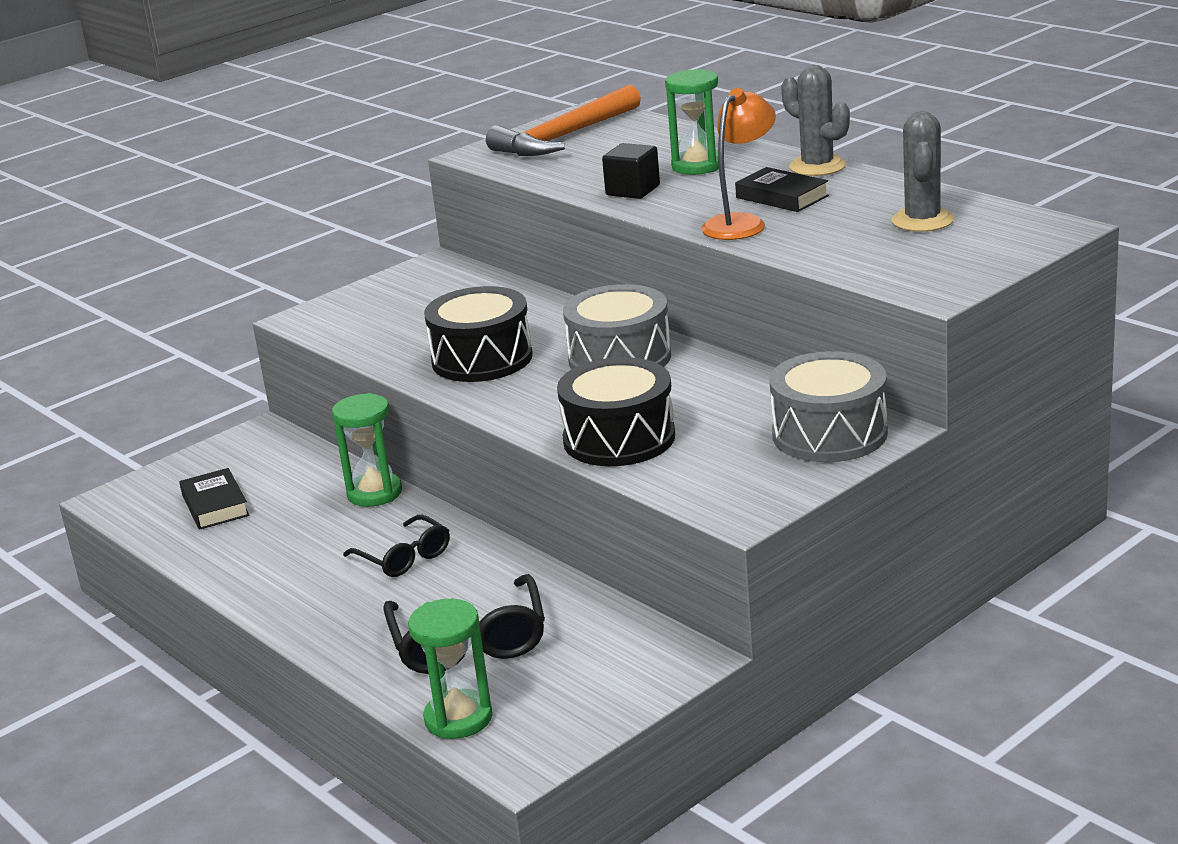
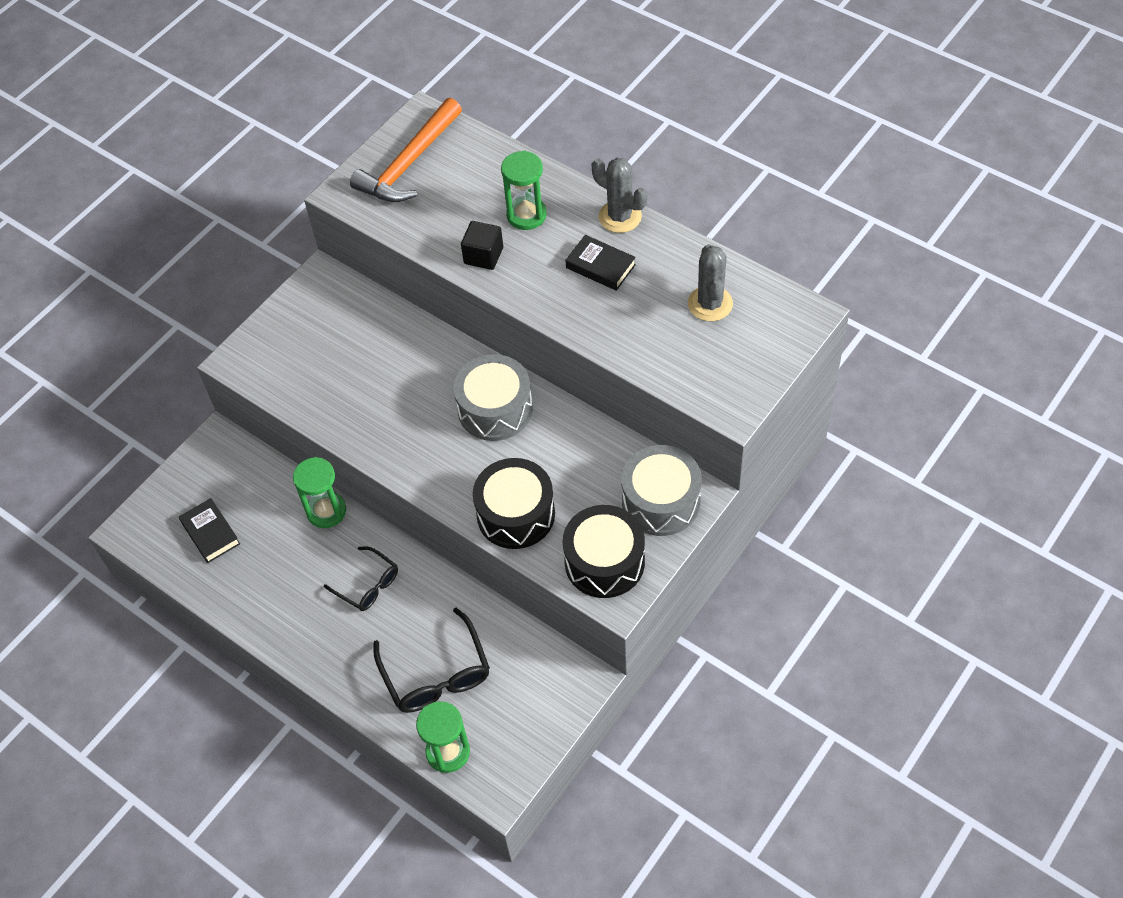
camera: 10 degrees left, 30 degrees up
black drum [424,286,533,382] -> black drum moved to [563,505,645,598]
orange lamp [701,88,776,240] -> none

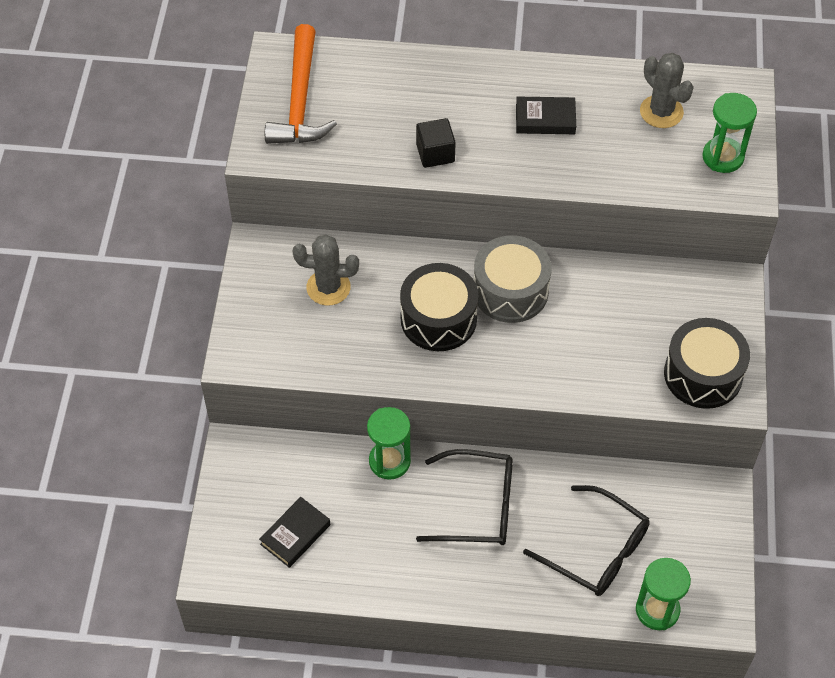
camera: 35 degrees left, 0 degrees up
black book [179,498,240,563] -> black book turned 75 degrees counterclockwise [259,497,330,568]
black glasses [324,546,398,611] -> black glasses [416,449,513,545], size x1.60
black drum [473,458,555,549] -> black drum moved to [400,263,478,351]
green hourglass [501,150,547,230] -> green hourglass moved to [702,93,757,173]
grey cactus [592,158,647,233] -> grey cactus moved to [293,234,359,305]
grey drum [621,445,702,536] -> none

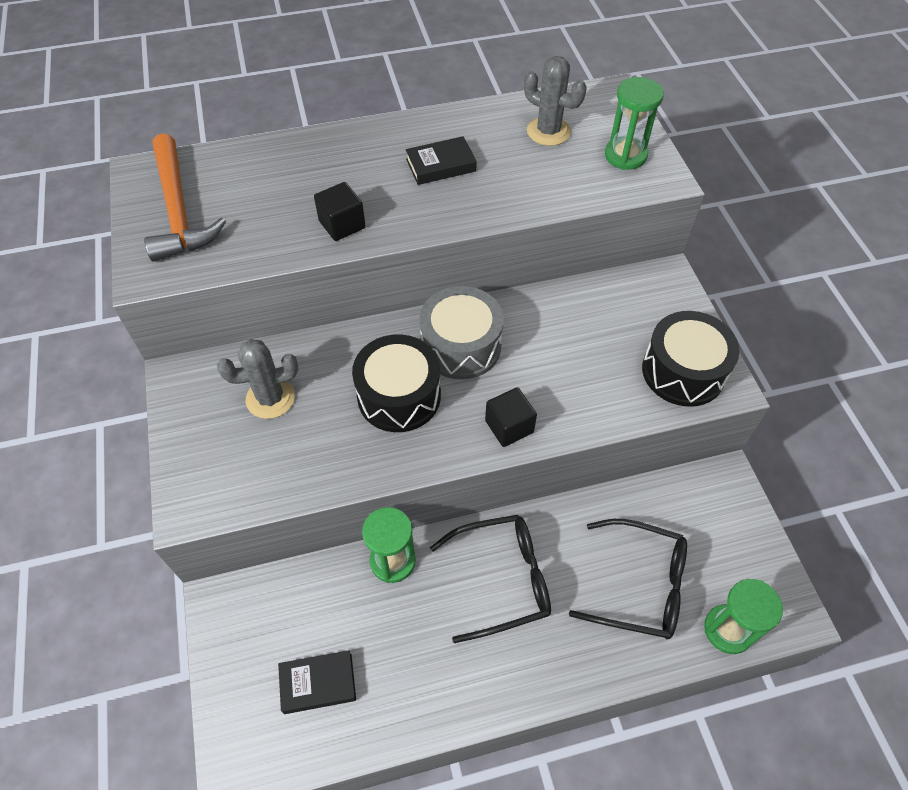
camera: 20 degrees left, 0 degrees up
black book [259,497,330,568] -> black book turned 60 degrees clockwise [278,650,356,714]
none -> black cube [485,387,537,447]

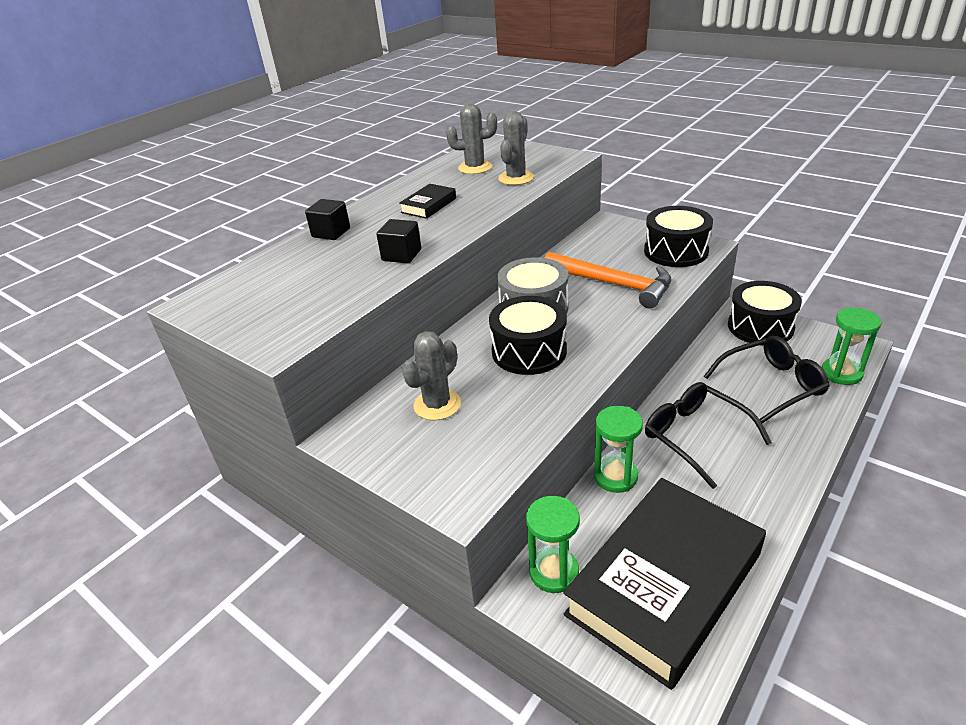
camera: 35 degrees left, 20 degrees down
orange hammer [144,133,226,262] -> orange hammer moved to [545,252,671,309]
black book [278,650,356,714] -> black book [563,478,766,690], size x2.50
black glasses [430,515,551,643] -> black glasses turned 75 degrees counterclockwise [645,382,772,489]
black cube [485,387,537,447] -> black cube moved to [305,199,350,240]
green hourglass [605,77,664,170] -> green hourglass moved to [526,496,580,593]
none -> grey cactus [498,111,534,185]
none -> black drum [728,281,802,345]

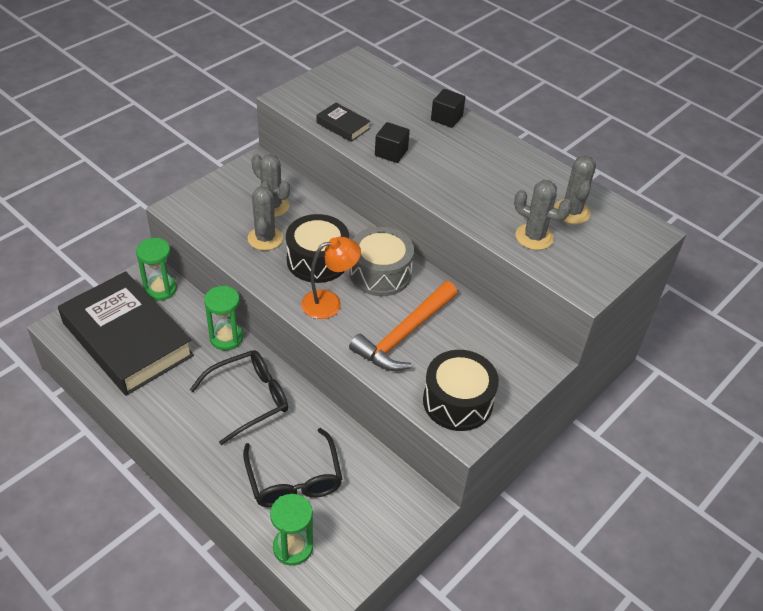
camera: 90 degrees right, 10 degrees up
black book [399,184,456,219] -> black book moved to [316,103,371,142]
black drum [728,281,802,345] -> none
none -> grey cactus [248,182,283,250]
none -> orange lamp [301,237,361,319]

